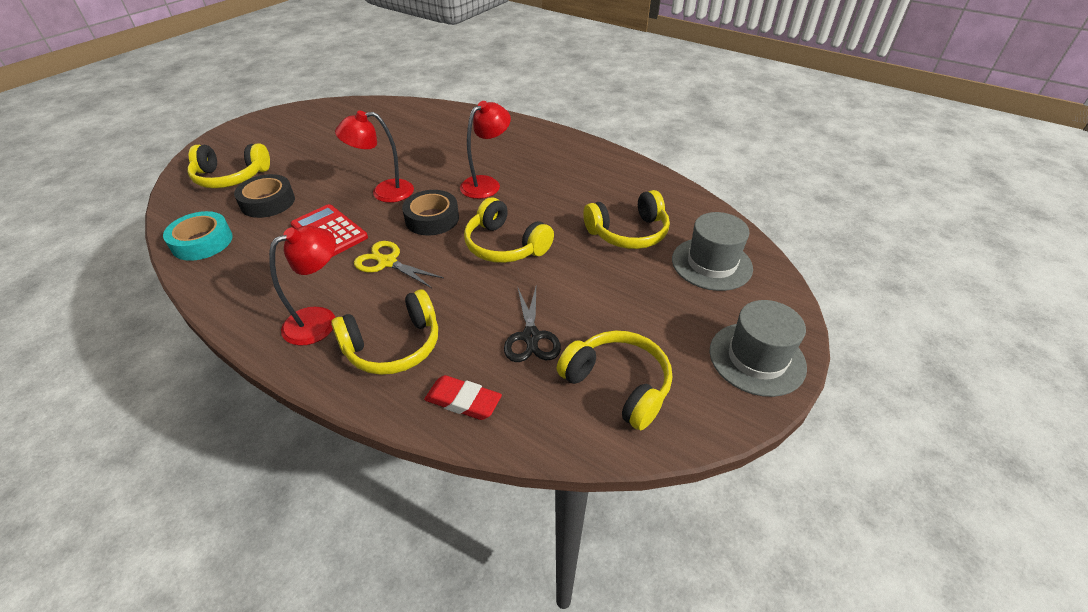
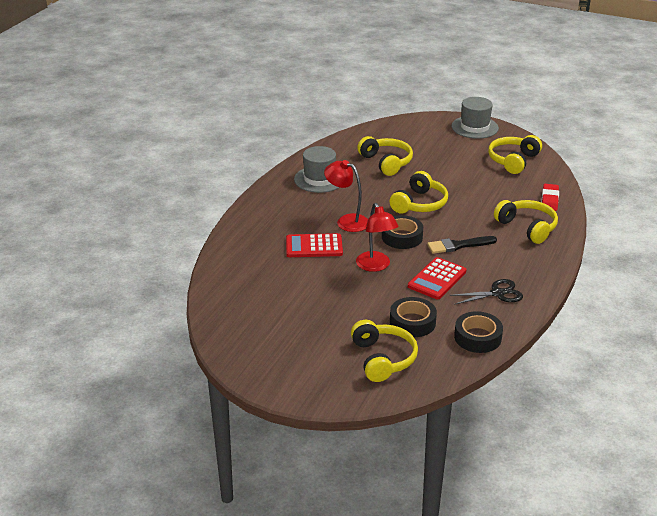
camera: 100 degrees left, 10 degrees down
turquoise tape [163,211,233,261] -> black tape [454,311,503,353]
red lamp [269,225,336,346] -> none
yellow scissors [354,241,444,288] -> black brush [427,236,497,254]
black scissors [504,286,561,362] -> black scissors moved to [449,279,523,305]
grey hat [672,212,753,291] -> grey hat moved to [294,146,340,193]
none -> red calculator [286,233,343,257]

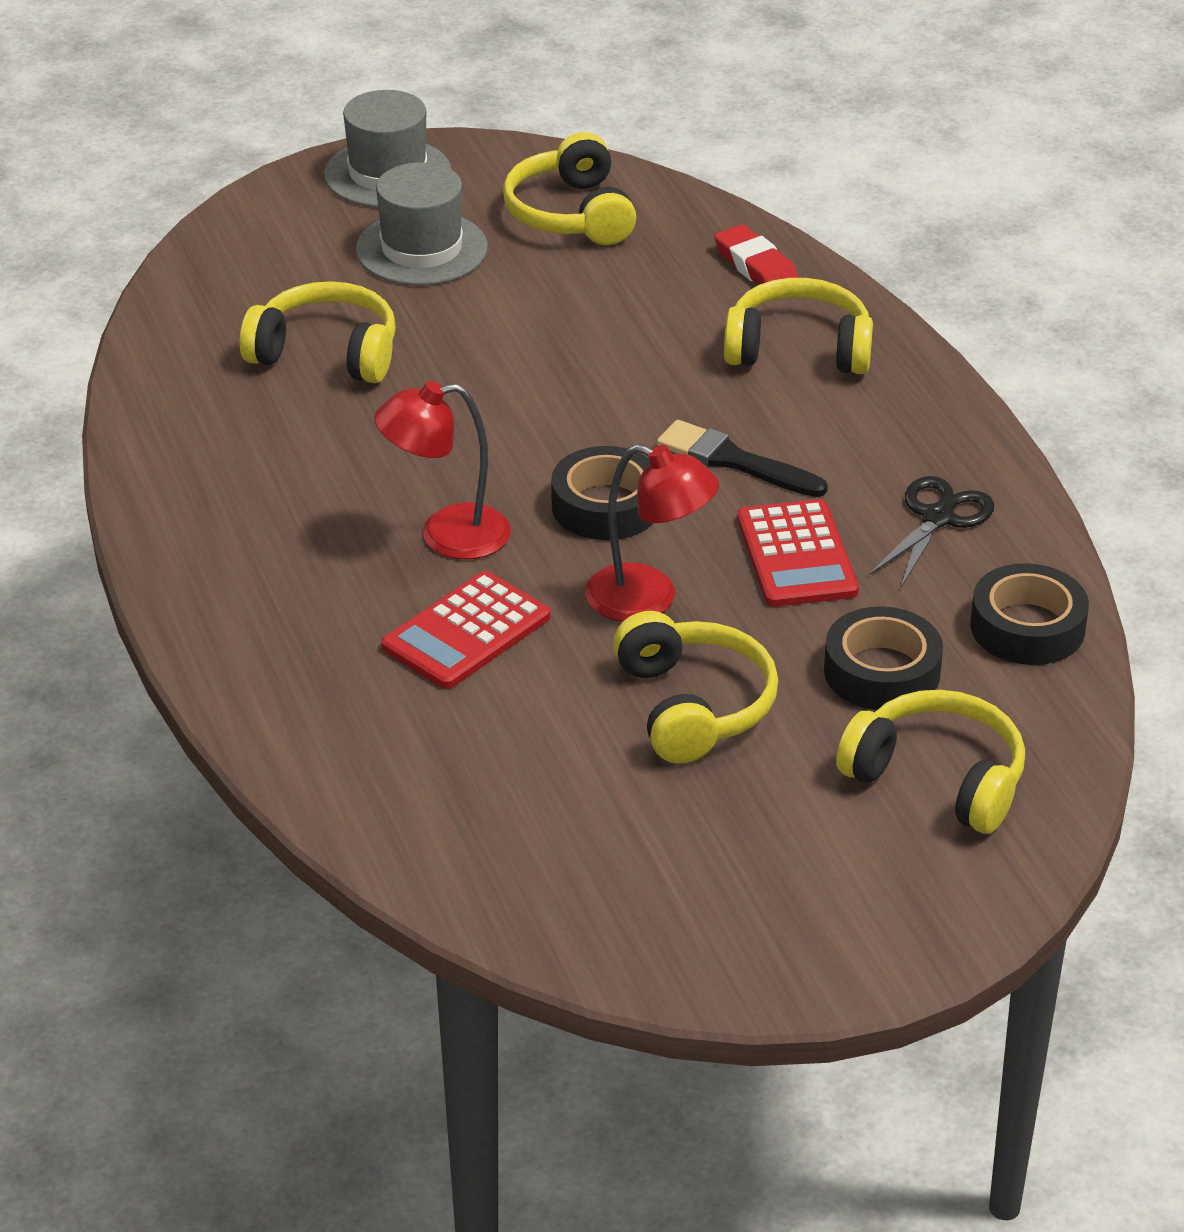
camera: 45 degrees left, 5 degrees up
grey hat [294,146,340,193] -> grey hat moved to [356,162,488,285]
yellow headphones [390,171,448,214] -> yellow headphones moved to [613,611,778,763]
black brush [427,236,497,254] -> black brush turned 90 degrees clockwise [657,420,828,497]

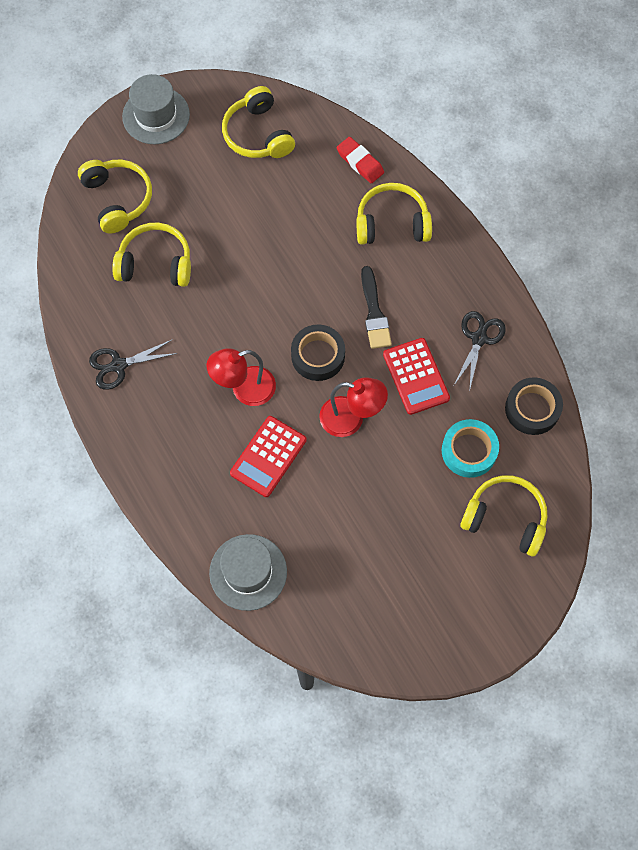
camera: 10 degrees left, 30 degrees up
grey hat [356,162,488,285] -> grey hat moved to [209,534,287,611]
yellow headphones [613,611,778,763] -> yellow headphones moved to [78,160,152,234]
black brush [657,420,828,497] -> black brush turned 120 degrees counterclockwise [361,266,392,349]
black tape [824,606,943,710] -> turquoise tape [442,419,499,478]
none -> black scissors [89,339,178,390]

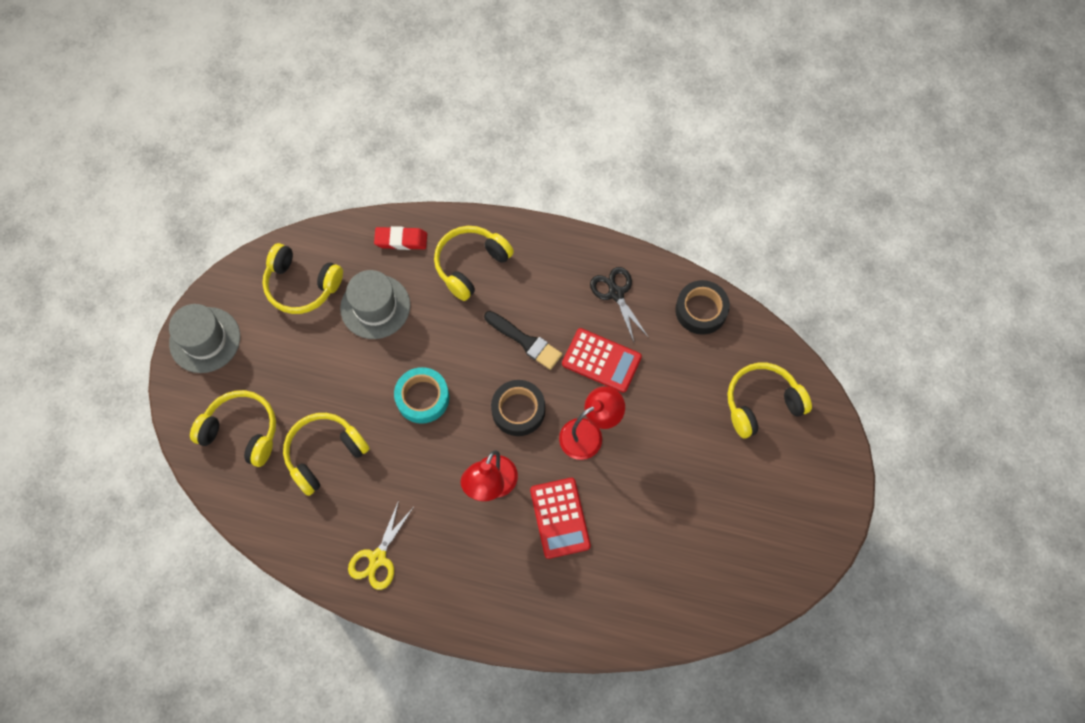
camera: 45 degrees left, 0 degrees up
black scissors [89,339,178,390] -> yellow scissors [348,500,414,590]
grey hat [209,534,287,611] -> grey hat moved to [340,270,410,339]
turquoise tape [442,419,499,478] -> turquoise tape moved to [394,367,449,424]

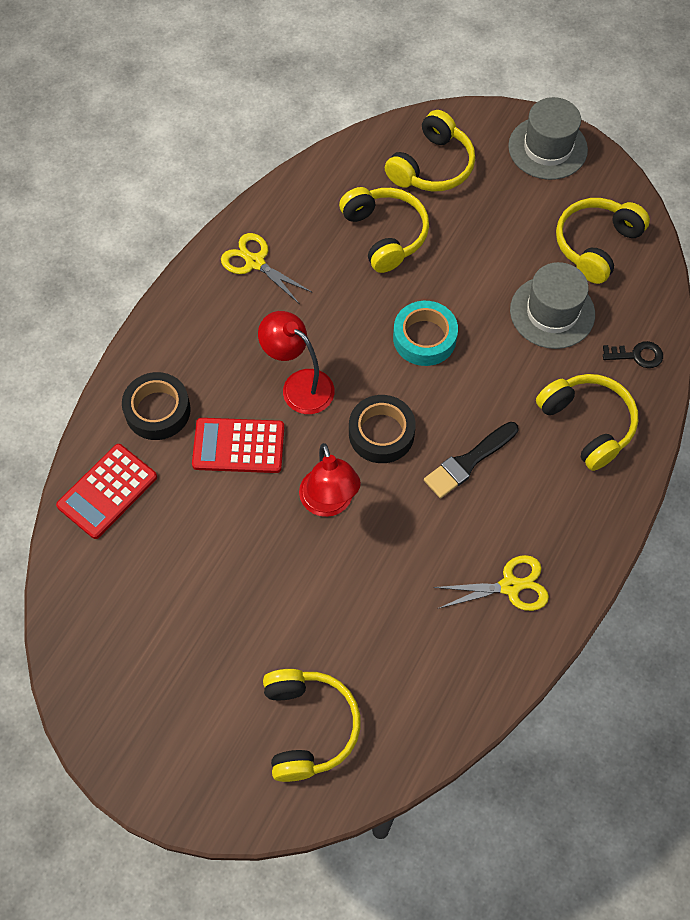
camera: 105 degrees right, 5 degrees down
red eraser [374,226,427,250] -> black key [603,341,663,368]
red calculator [562,328,642,393] -> red calculator moved to [56,444,157,539]
black scissors [590,267,649,342] -> yellow scissors [433,555,549,611]
black tape [675,280,730,335] -> black tape moved to [122,372,191,440]

